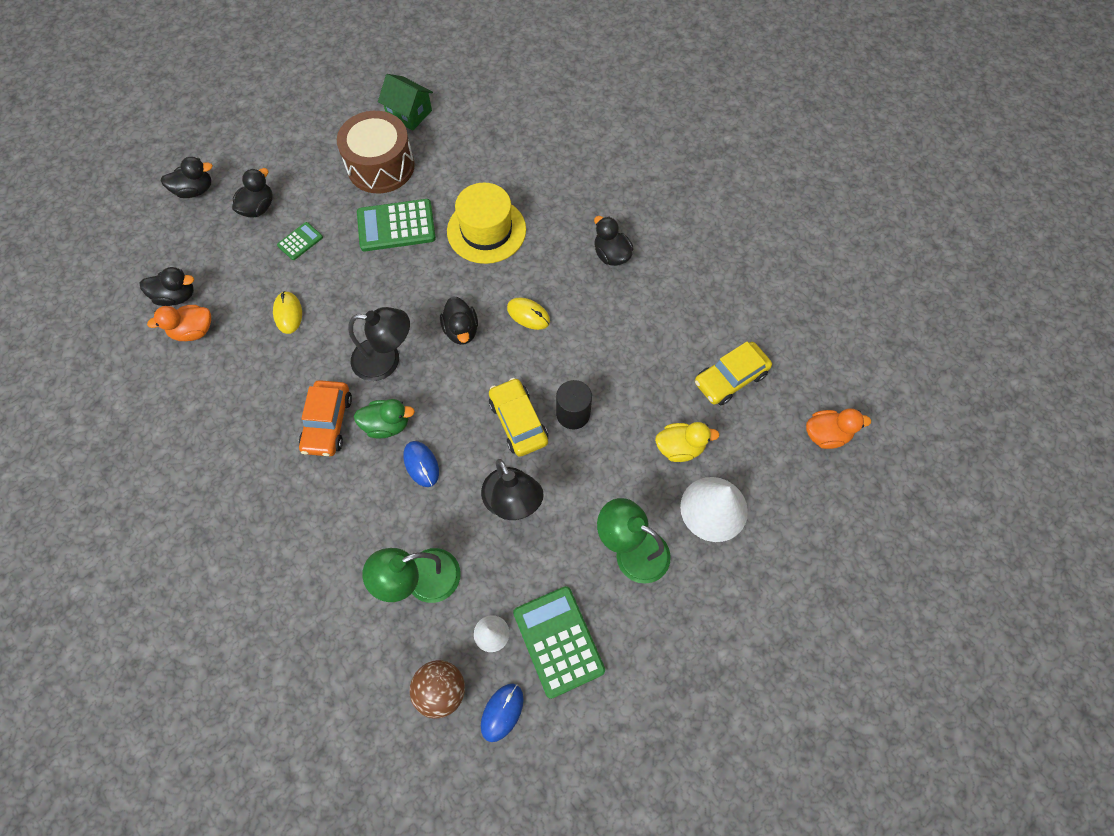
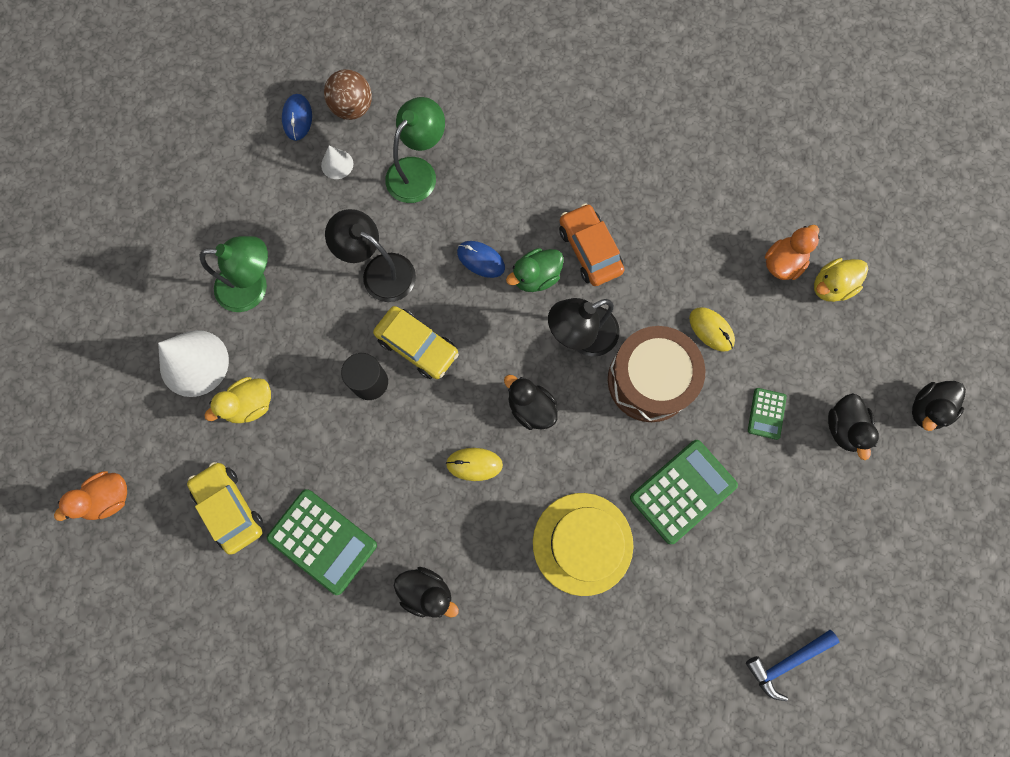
camera: 150 degrees right, 10 degrees up
black duck [140,267,194,306] -> yellow duck [814,258,868,302]
brown drum [337,111,415,193] -> brown drum moved to [608,326,705,422]
green house [378,74,433,131] -> blue hammer [746,630,840,701]
green calculator [513,586,605,699] -> green calculator moved to [267,489,377,595]
yellow car [695,342,772,405] -> yellow car turned 60 degrees counterclockwise [187,462,264,555]

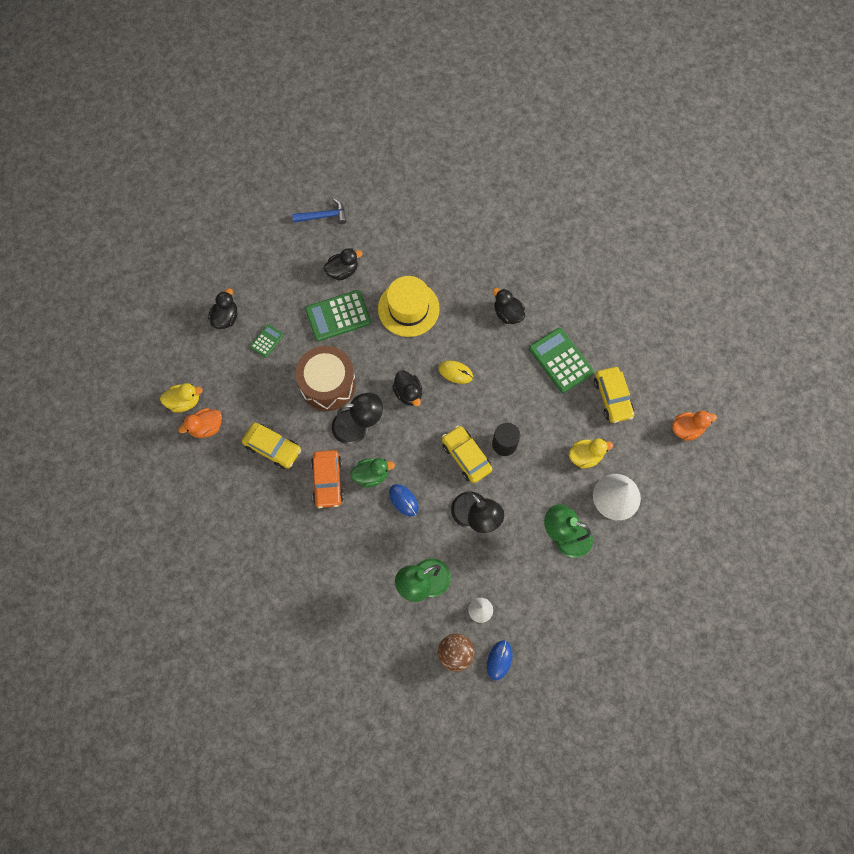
camera: 160 degrees left, 5 degrees down
yellow mouse [689,307,735,352] -> none
black duck [912,381,966,431] -> black duck moved to [323,248,362,281]
none -> yellow car [242,423,301,469]

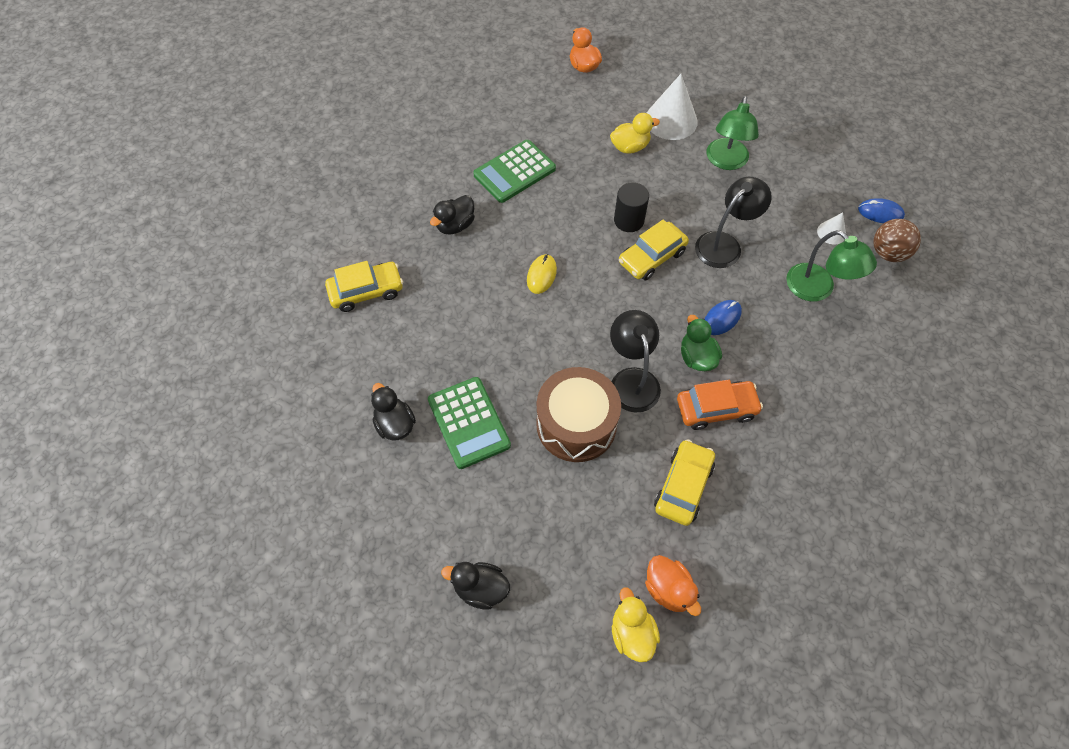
camera: 95 degrees left, 10 degrees down
green calculator [250,324,284,358] -> none
blue hammer [292,199,347,224] -> none
yellow hat [378,276,440,337] -> none
black duck [392,370,422,406] -> none
yellow duck [569,439,613,469] -> yellow duck turned 90 degrees clockwise [610,113,660,154]
yellow car [594,367,634,423] -> yellow car moved to [325,261,403,312]

